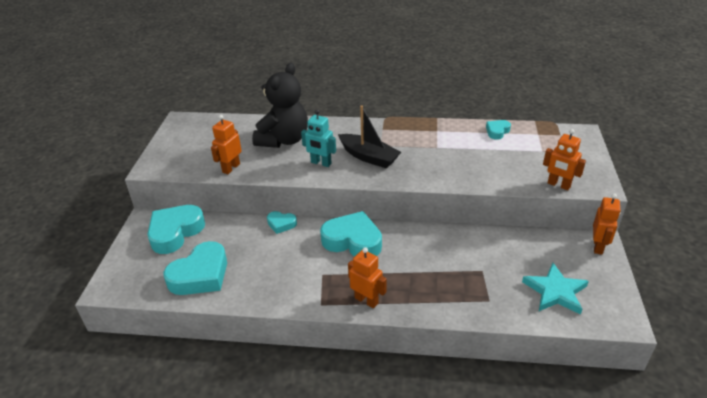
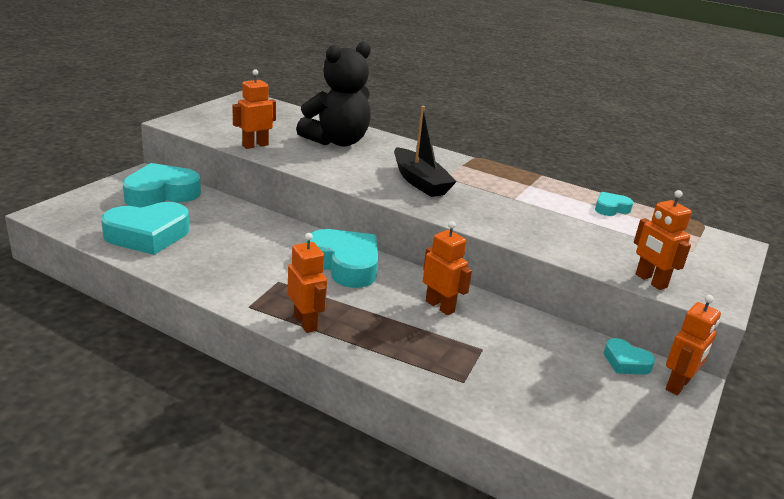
camera: 20 degrees right, 10 degrees down
turquoise heart [267,211,297,234] -> turquoise heart moved to [604,338,655,375]
turquoise robot [301,109,336,167] -> none
turquoise star [522,263,589,315] -> none
none -> orange robot [423,221,472,315]

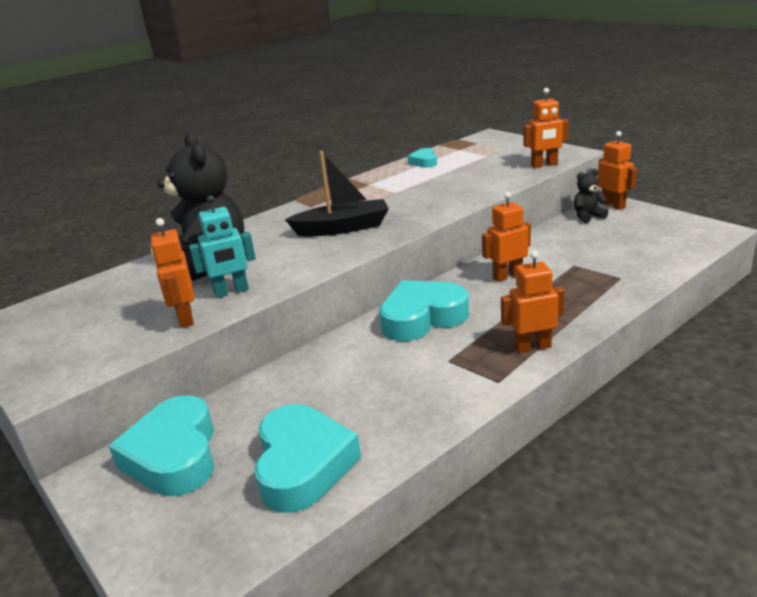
camera: 65 degrees left, 0 degrees up
turquoise heart [604,338,655,375] -> black teddy bear [574,169,608,223]
none -> turquoise robot [189,195,256,298]

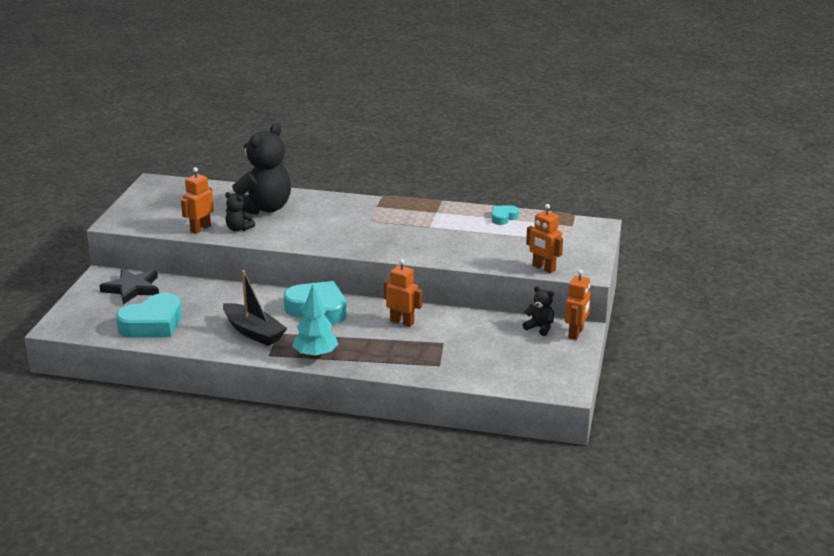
camera: 50 degrees right, 0 degrees up
turquoise heart [109,395,214,496] -> black star [99,269,159,305]
turquoise robot [189,195,256,298] -> black teddy bear [225,192,255,232]
black boat [285,151,389,236] -> black boat moved to [223,270,287,346]
orange robot [501,251,565,353] -> turquoise tree [293,284,338,359]

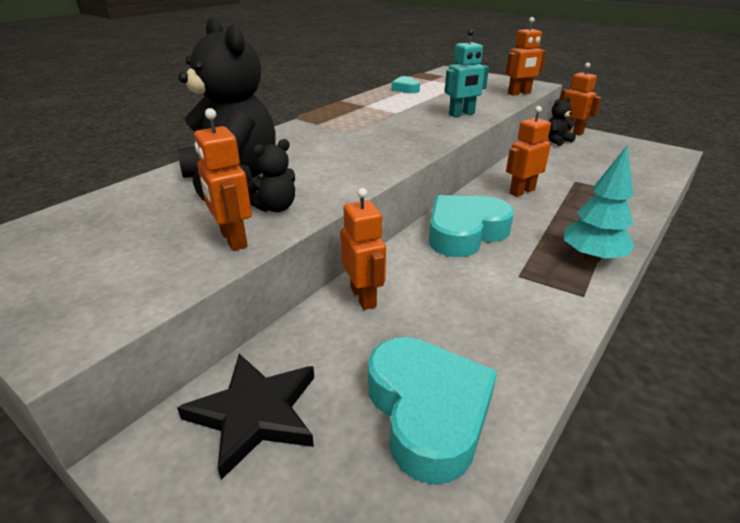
camera: 65 degrees left, 5 degrees up
black boat [223,270,287,346] -> none
none -> orange robot [341,188,386,310]
none -> turquoise robot [445,29,489,117]

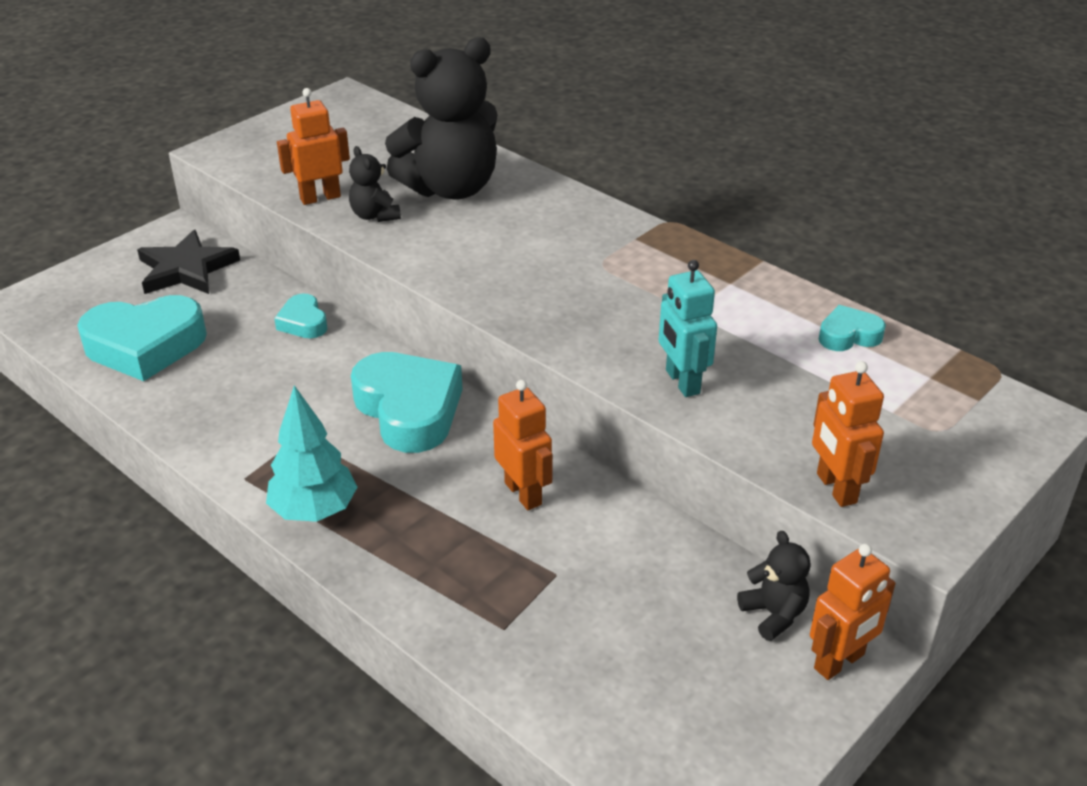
camera: 95 degrees right, 5 degrees up
orange robot [341,188,386,310] -> turquoise heart [274,294,328,338]

